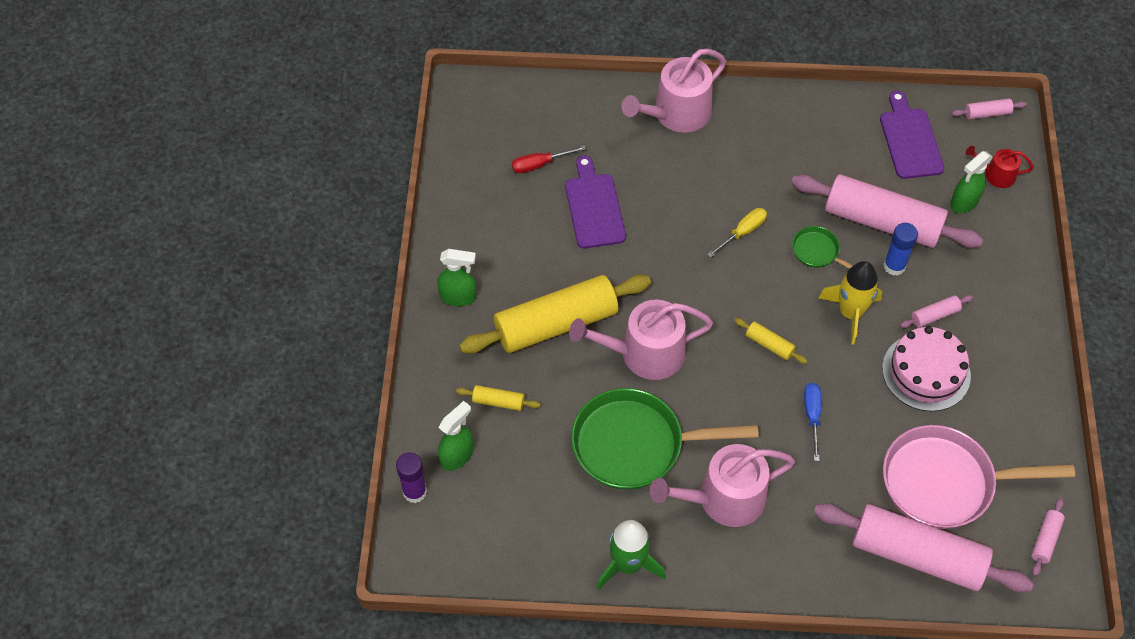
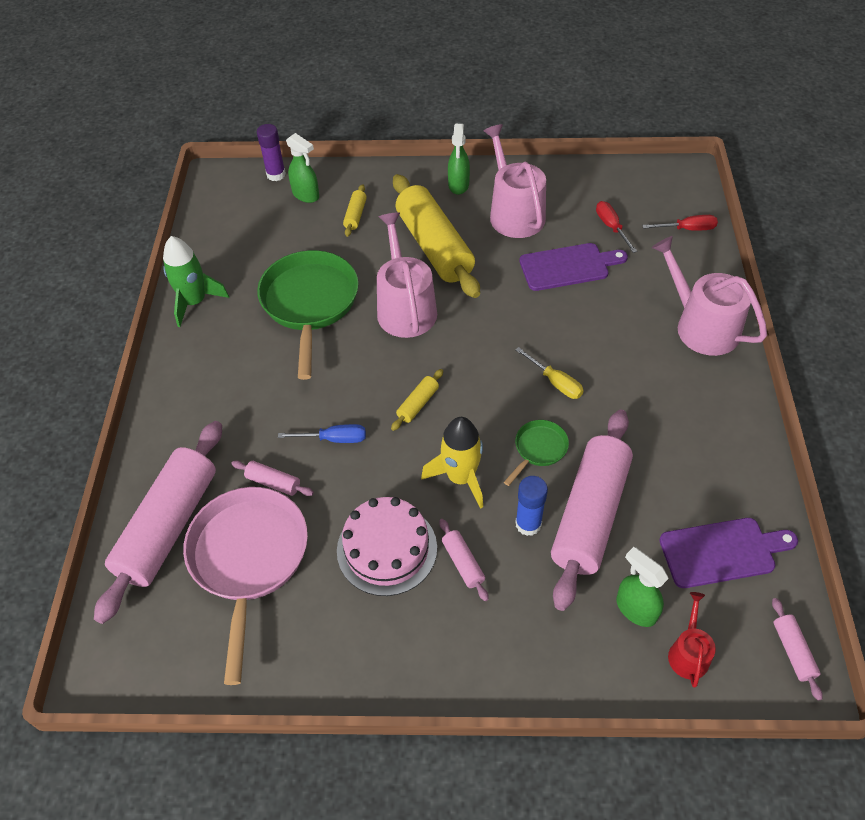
camera: 90 degrees right, 5 degrees down
pink watering can [650,444,795,527] -> pink watering can moved to [484,124,546,238]
pink rolling pin [1031,498,1065,576] -> pink rolling pin moved to [231,461,314,496]
none -> red screwdriver [642,215,718,231]

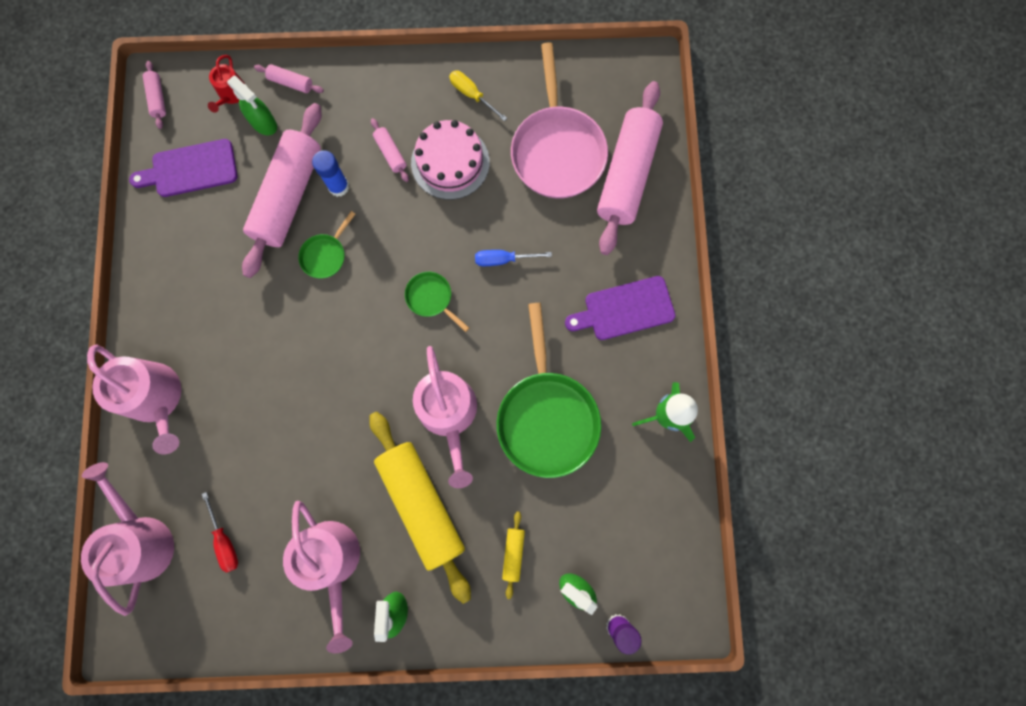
camera: 175 degrees right, 25 degrees up
pink rolling pin [231,461,314,496] -> pink rolling pin moved to [254,64,324,93]
yellow rolling pin [391,369,443,431] -> green pan [405,272,469,332]
yellow rocket [421,417,483,509] -> none
yellow screwdriver [515,347,584,399] -> yellow screwdriver moved to [449,70,507,121]
purple cutting board [519,243,628,291] -> purple cutting board moved to [565,276,675,340]
red screwdriver [642,215,718,231] -> pink watering can [81,462,174,616]

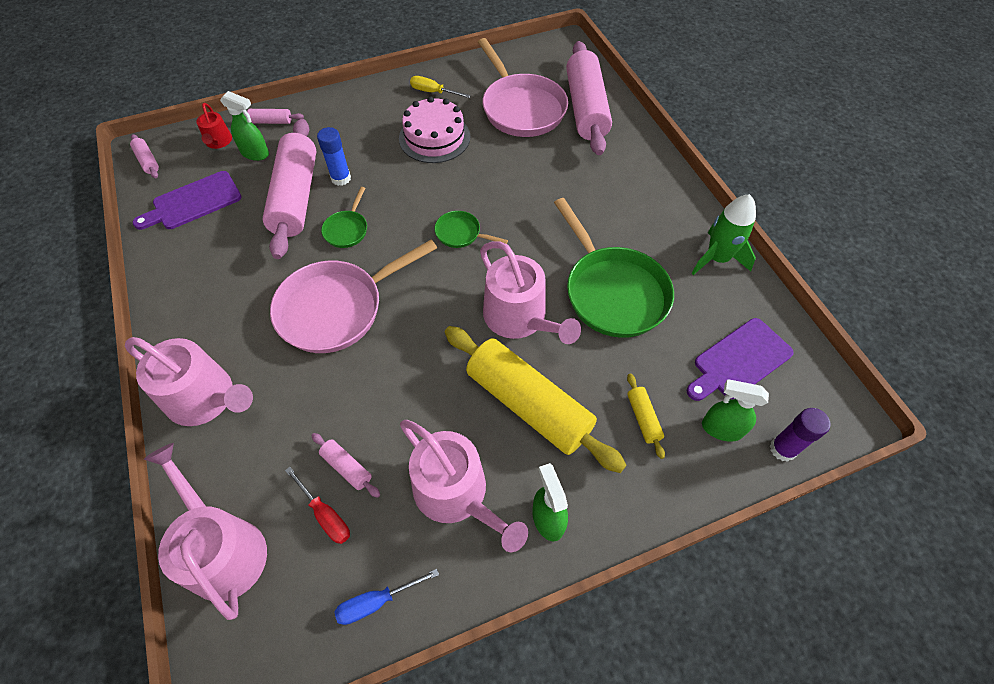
camera: 20 degrees left, 20 degrees down
pink rolling pin [371,118,409,182] -> pink rolling pin moved to [311,433,380,498]
blue screwdriver [475,250,552,266] -> blue screwdriver moved to [334,569,439,625]
purple cutting board [565,276,675,340] -> purple cutting board moved to [687,318,794,401]
none -> pink pan [270,240,437,353]

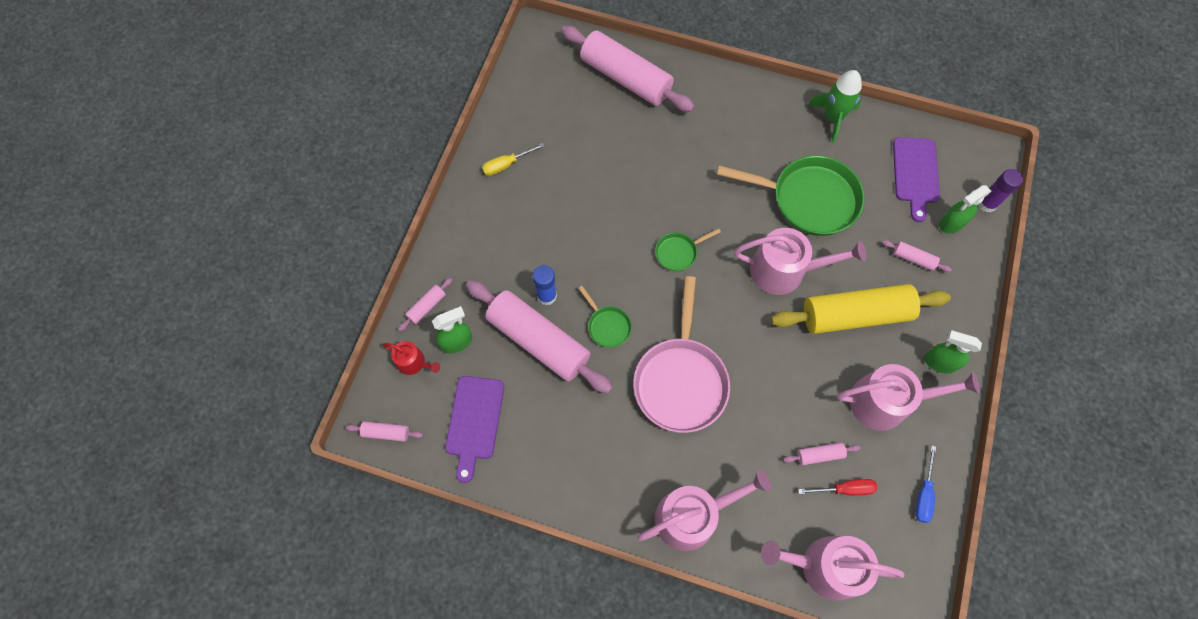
camera: 50 degrees left, 10 degrees up
pink cake [399,97,470,163] -> none
pink pan [478,38,568,137] -> none
yellow rolling pin [627,373,665,459] -> pink rolling pin [882,240,952,272]

